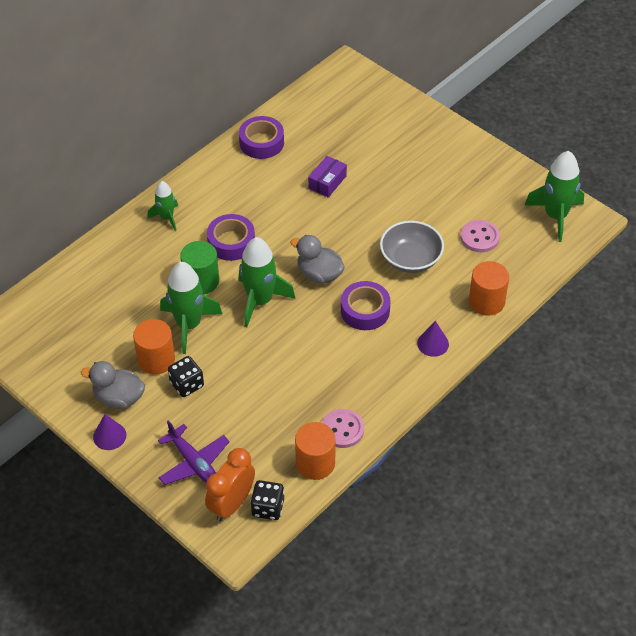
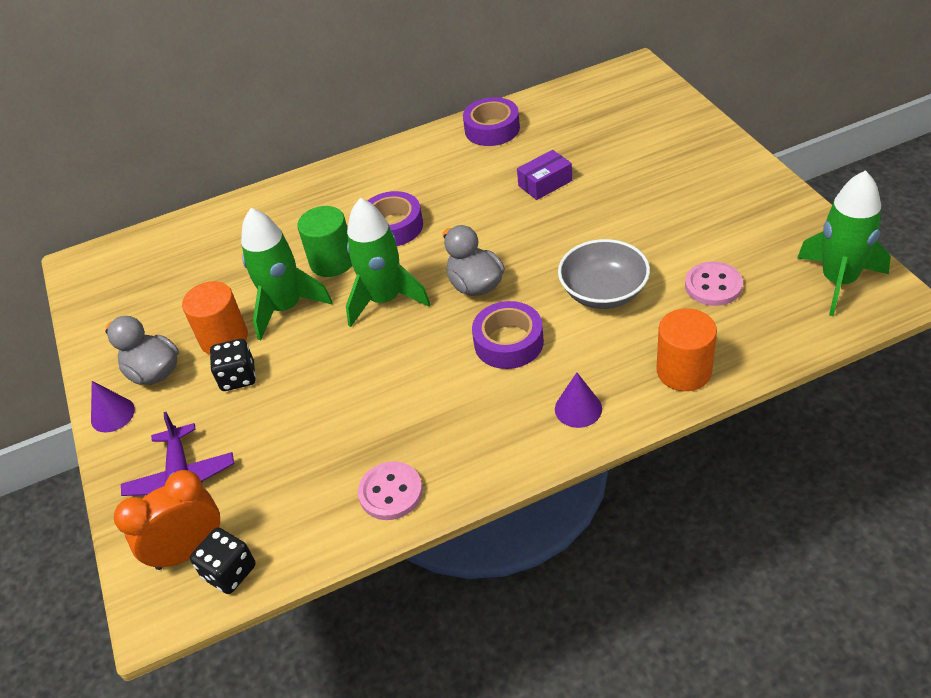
camera: 30 degrees right, 5 degrees down
green rocket [147,181,178,231] -> none
orange cylinder [295,422,336,480] -> none

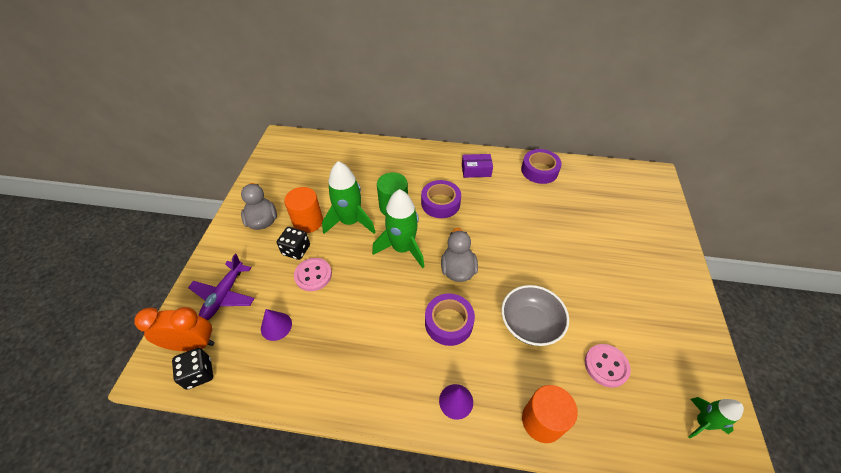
camera: 25 degrees right, 5 degrees up
purple cone [91,381,135,433] -> purple cone moved to [261,309,292,341]
pink button [358,461,423,520] -> pink button moved to [294,258,332,291]
purple box [517,150,572,200] -> purple box moved to [462,154,493,178]
green rocket [797,170,891,316] -> green rocket [688,397,744,438], size x0.58

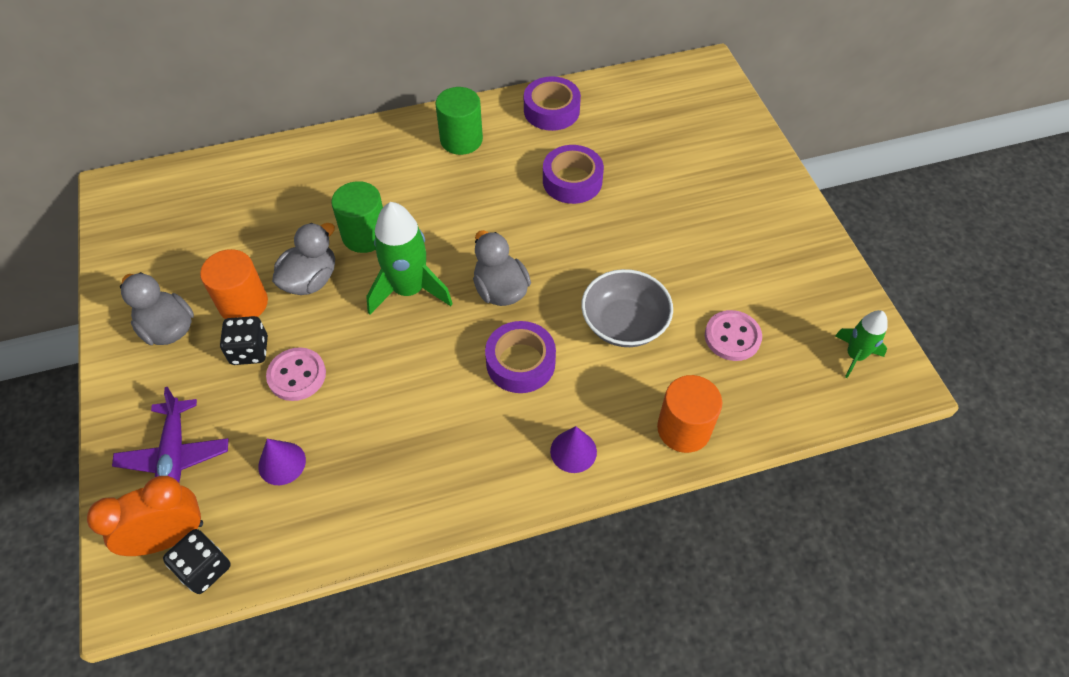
camera: 25 degrees left, 5 degrees up
green rocket [322,161,376,234] -> grey duck [272,223,335,295]
purple tape [421,180,461,218] -> purple tape moved to [543,145,604,204]
purple box [462,154,493,178] -> green cylinder [435,87,483,155]

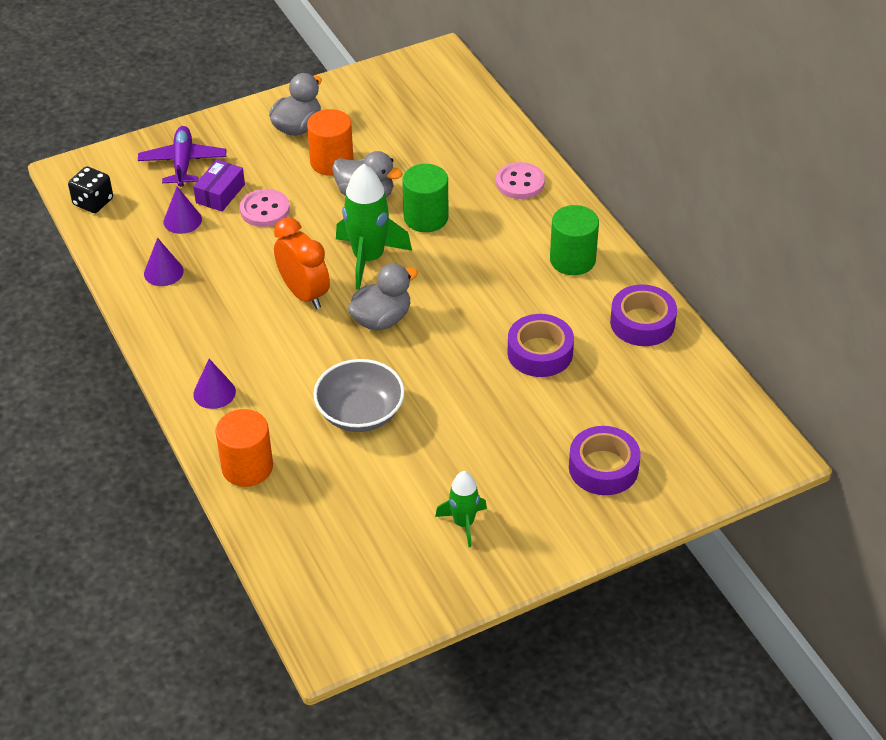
camera: 80 degrees right, 10 degrees down
orange clock [87,476,203,556] -> orange clock moved to [274,217,330,309]
purple plane [112,387,228,482] -> purple plane turned 105 degrees clockwise [138,126,226,187]
black dice [220,316,268,365] -> none
purple tape [485,321,556,393] -> purple tape moved to [569,426,641,495]
pink button [705,310,762,361] -> pink button moved to [496,162,545,199]
green rocket [835,310,887,378] -> green rocket moved to [435,471,487,547]
none -> purple cone [144,238,184,286]
none -> purple box [193,160,245,211]

